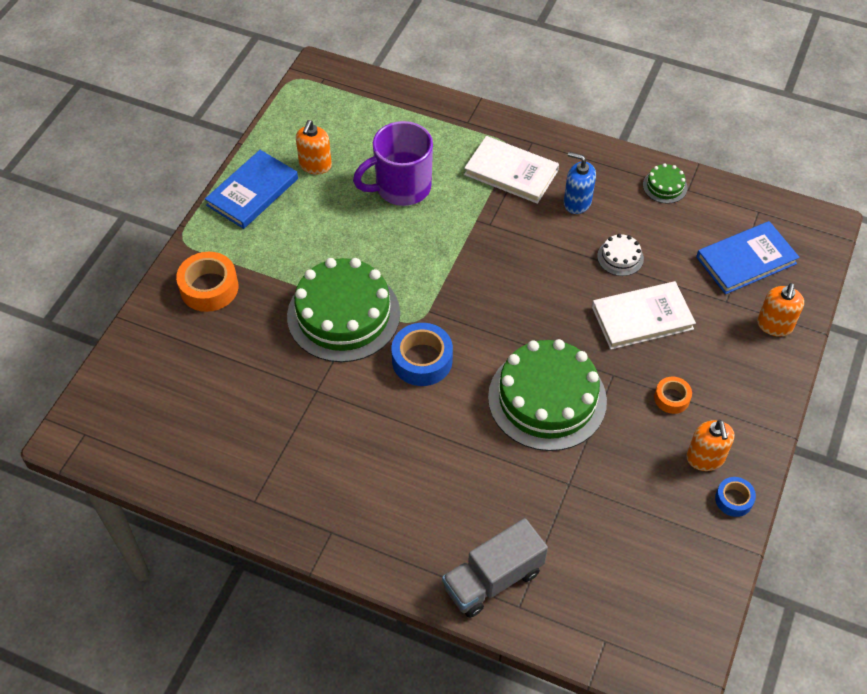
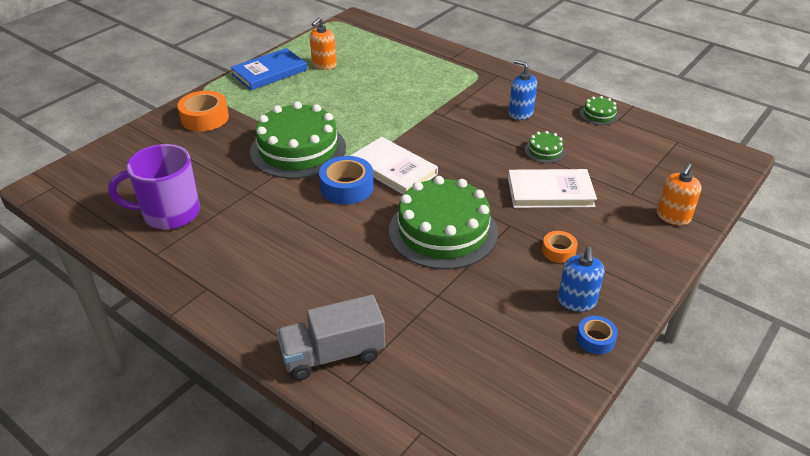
camera: 15 degrees right, 15 degrees down
purple mug [353,121,433,206] -> purple mug moved to [108,144,200,230]
white book [464,136,559,204] -> white book moved to [350,137,438,195]
white cake [597,234,644,276] -> green cake [525,131,565,163]
orange soap dispenser [686,420,735,471] -> blue soap dispenser [558,247,604,312]
blue book [696,221,800,294] -> none

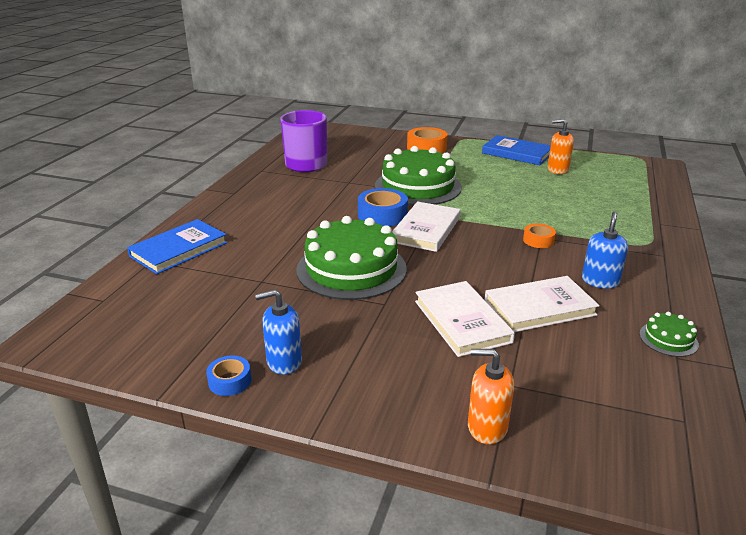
camera: 70 degrees right, 10 degrees down
grey truck [277,295,385,380] -> blue book [127,219,227,274]
green cake [525,131,565,163] -> white book [485,276,600,332]
orange tape [542,231,578,263] -> orange tape moved to [523,223,556,248]

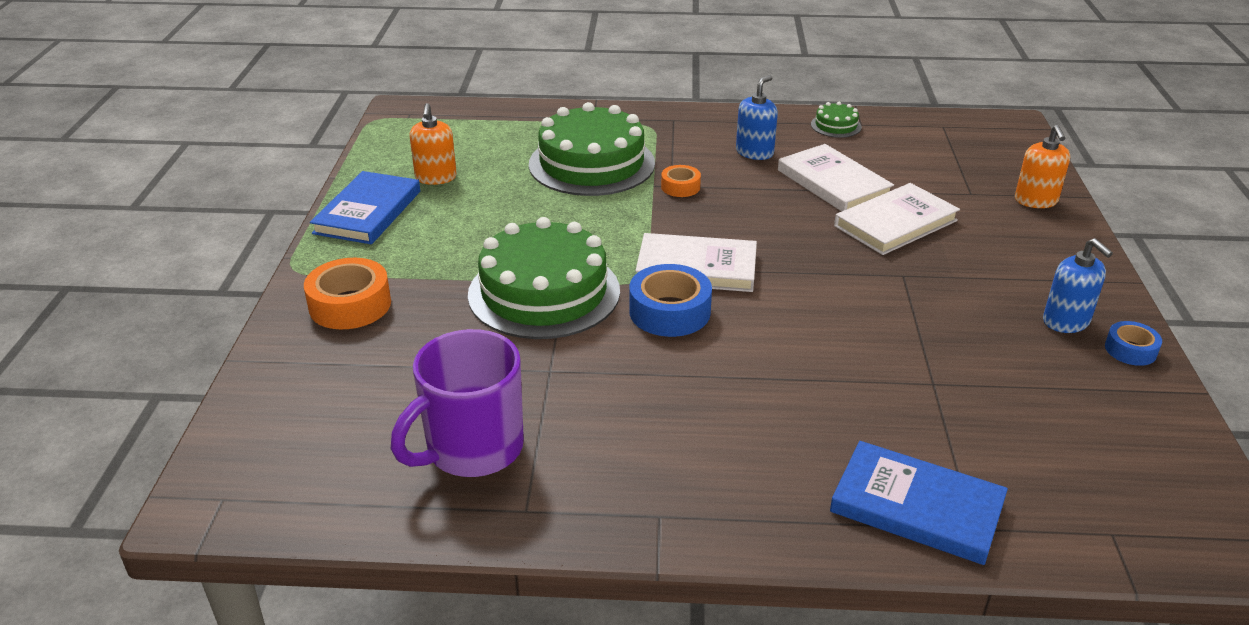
camera: 105 degrees left, 5 degrees up
green cake [296,216,407,300] -> green cake moved to [529,102,655,196]
blue soap dispenser [582,212,628,289] -> blue soap dispenser turned 120 degrees clockwise [736,75,778,160]

